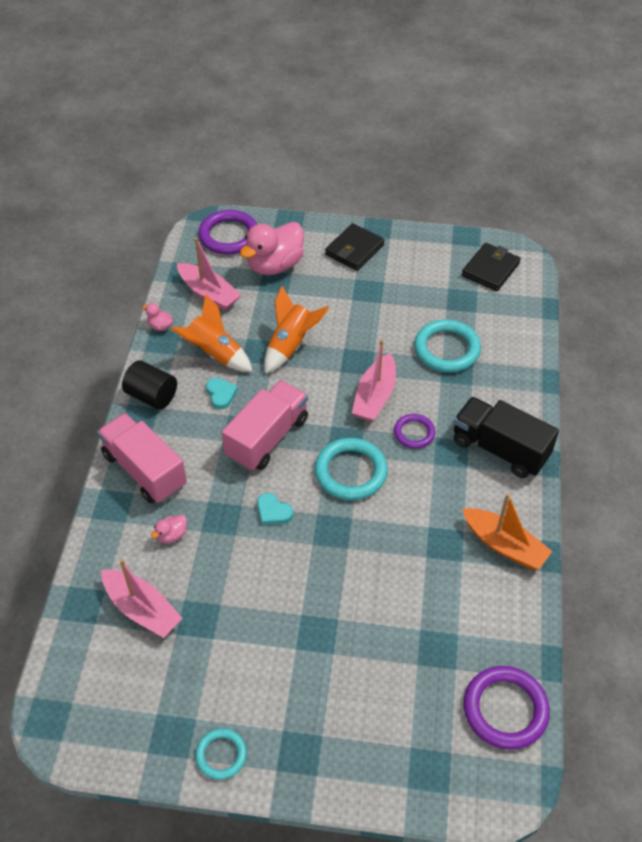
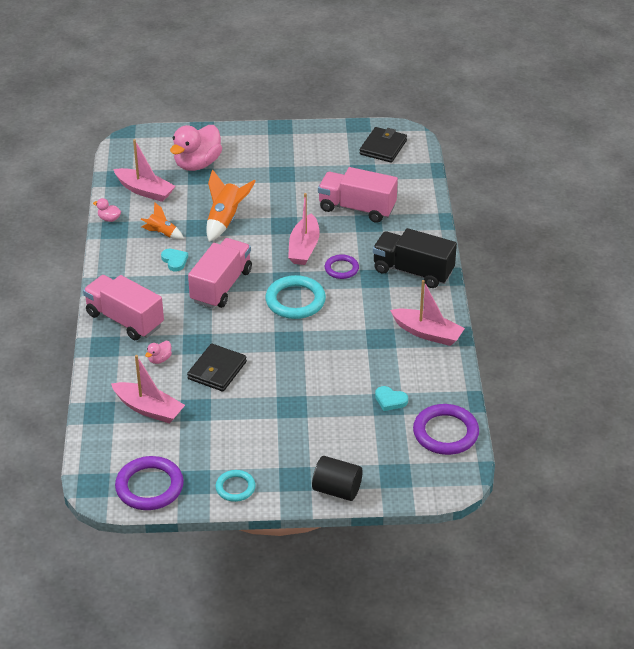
camera: 10 degrees left, 10 degrees down
black cylinder [122,360,177,410] -> black cylinder moved to [312,456,363,501]
orange rocket [171,294,253,372] -> orange rocket [141,202,184,239], size x0.61
purple ring [198,210,257,254] -> purple ring moved to [115,456,184,510]
turquoise heart [257,493,293,525] -> turquoise heart moved to [375,386,408,411]
black wallet [325,223,385,271] -> black wallet moved to [187,344,247,392]
turquoise ring [414,320,481,372] -> pink truck [318,167,398,223]
orange boat [462,493,552,570] -> pink boat [390,280,465,346]

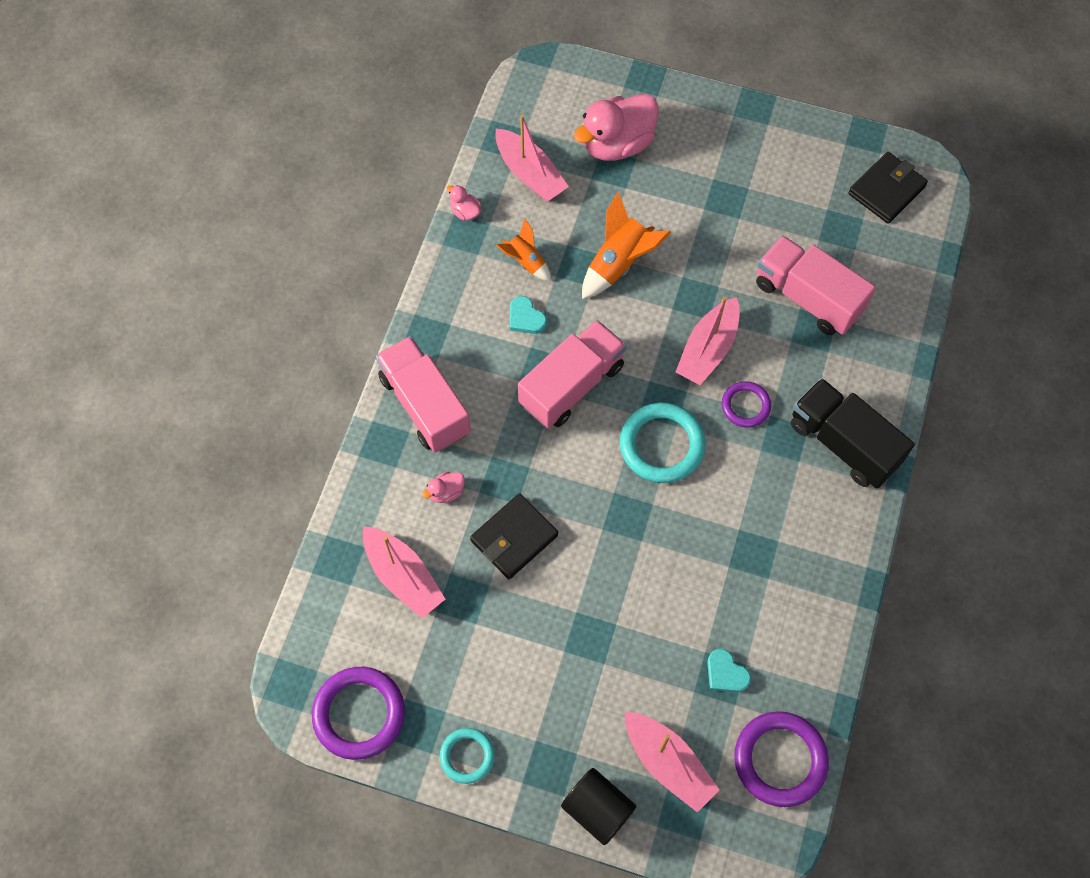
camera: 20 degrees right, 25 degrees up
turquoise heart [161,249,188,271] -> turquoise heart turned 150 degrees clockwise [510,296,547,334]
pink boat [390,280,465,346] -> pink boat moved to [625,712,720,812]

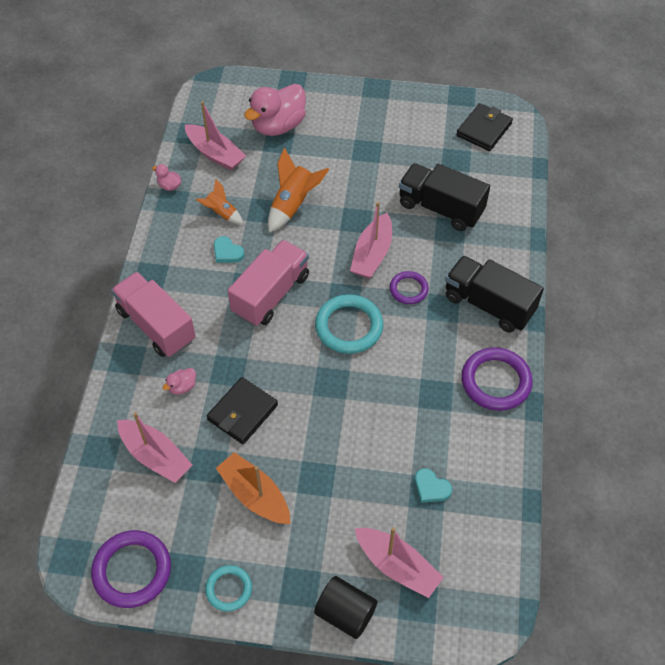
camera: 10 degrees left, 10 degrees down
purple ring [734,711,829,807] -> purple ring moved to [461,347,533,411]
pink truck [756,235,876,335] -> black truck [399,163,490,231]
none -> orange boat [216,452,290,524]

